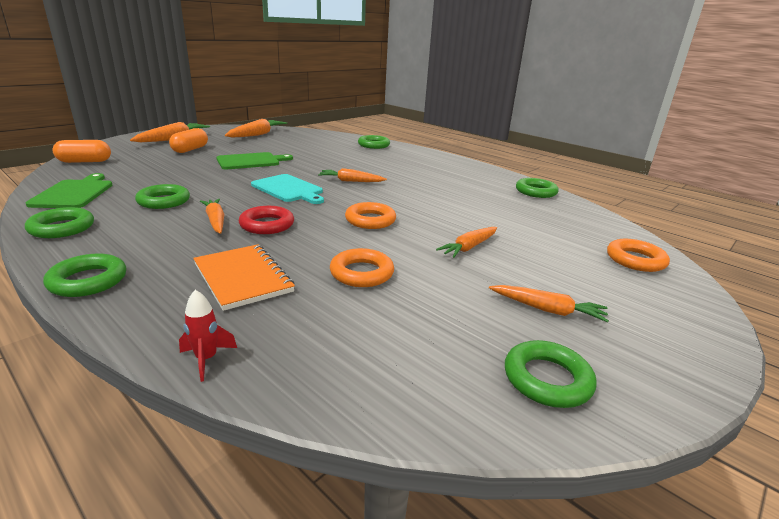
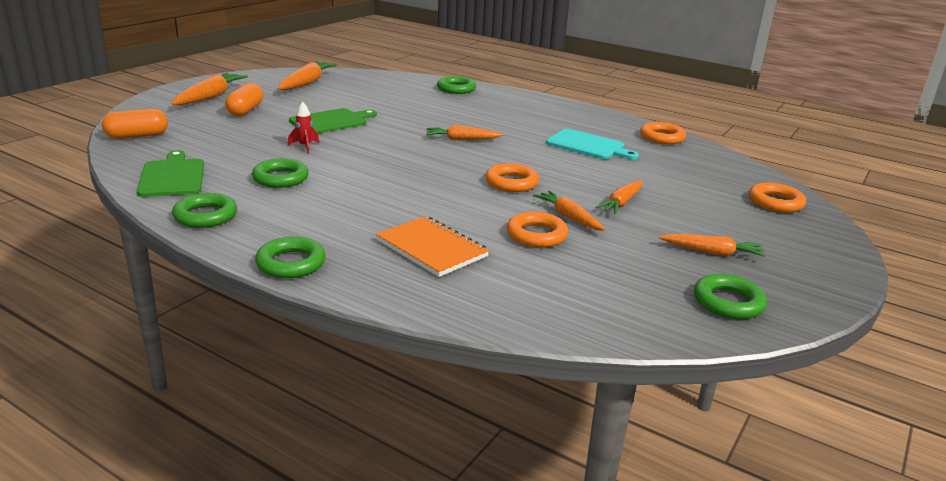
camera: 10 degrees left, 0 degrees up
red rocket [179,290,237,382] -> red rocket moved to [288,102,319,153]
orange carrot [200,199,224,234] -> orange carrot moved to [533,191,606,231]
red ring [239,206,294,234] -> none
turquoise cutting board [251,174,324,204] -> turquoise cutting board moved to [546,129,639,160]
green ring [516,178,559,198] -> orange ring [640,122,686,144]

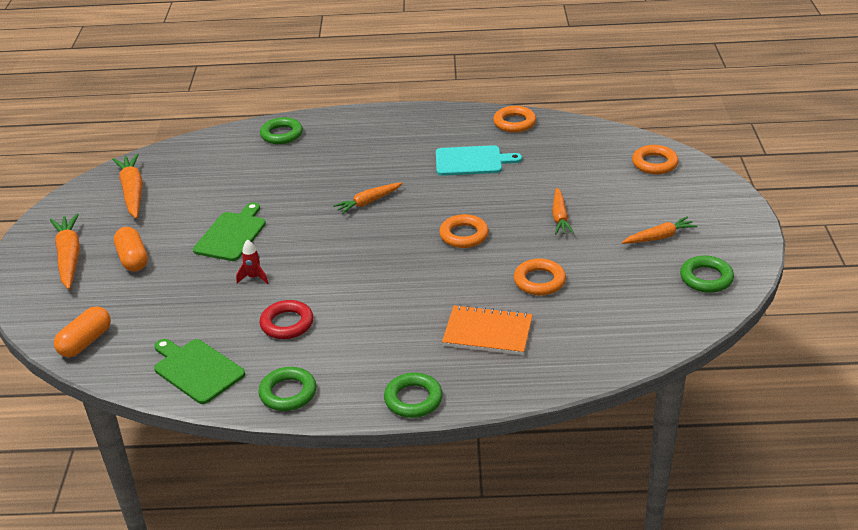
camera: 30 degrees left, 10 degrees up
green ring [252,158,309,188] -> red ring [260,300,314,339]
orange carrot [533,191,606,231] -> none

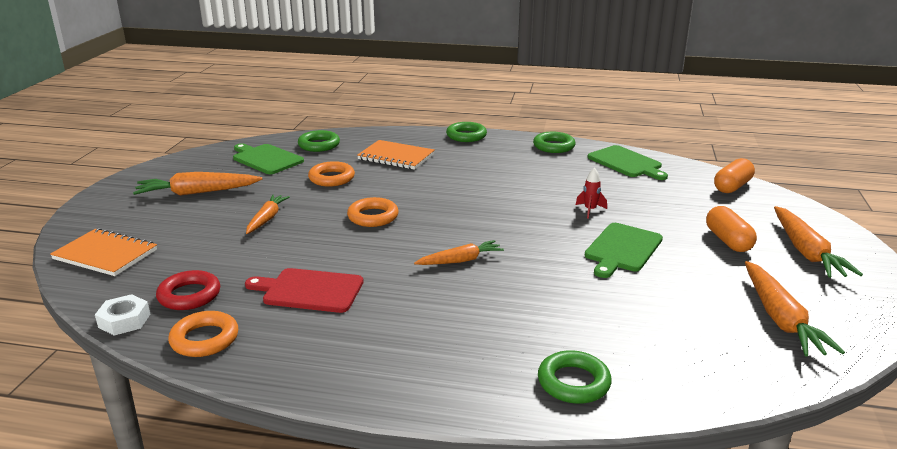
camera: 170 degrees left, 10 degrees down
red ring [260,300,314,339] -> red ring moved to [156,270,220,310]
turquoise cutting board [436,145,522,176] -> red cutting board [245,268,364,313]
orange carrot [622,216,698,244] -> orange carrot [133,172,262,196], size x1.56
orange ring [632,145,679,174] -> orange notebook [50,228,157,276]
green ring [680,255,734,293] -> green ring moved to [298,130,340,152]
none -> white nut [95,294,150,336]
none -> green cutting board [233,143,304,174]

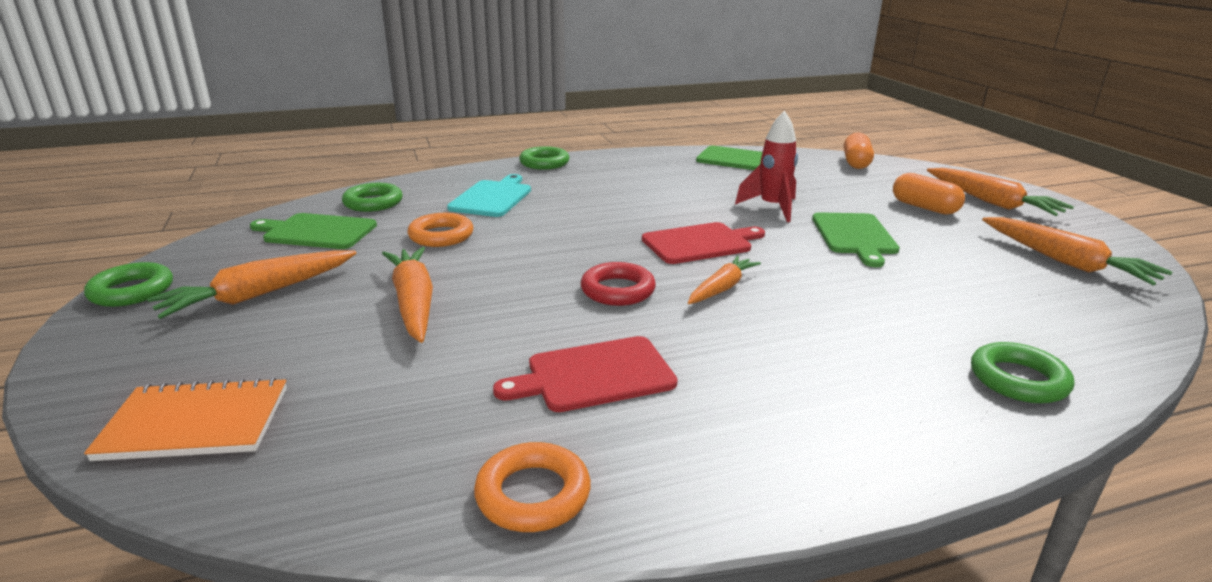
camera: 30 degrees left, 0 degrees up
white nut [95,294,150,336] -> none
red ring [156,270,220,310] -> red ring moved to [581,262,656,306]
orange carrot [246,195,290,234] -> orange carrot [382,247,433,343], size x1.56
orange ring [347,197,399,227] -> none
orange notebook [357,140,435,170] -> turquoise cutting board [447,174,531,217]
green ring [533,132,575,153] -> green ring moved to [84,262,173,307]
red rocket [576,167,607,219] -> red rocket [735,111,798,222], size x1.78
none -> red cutting board [642,222,765,264]

